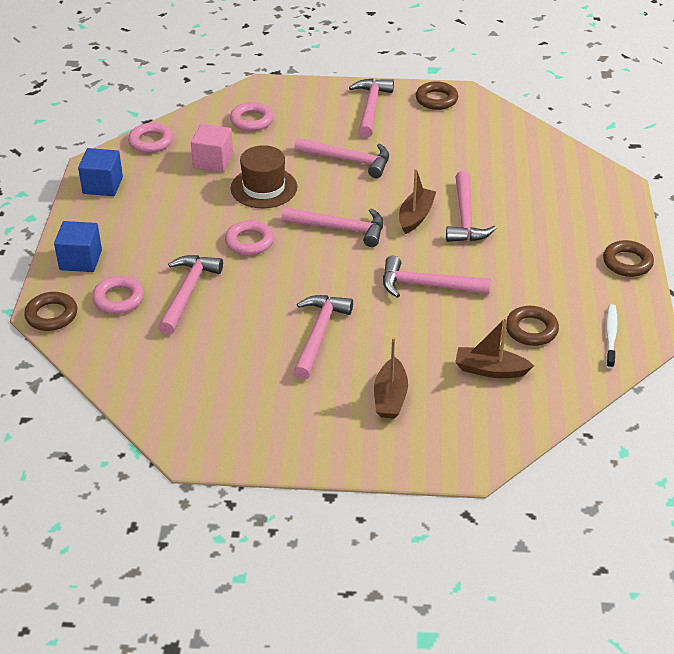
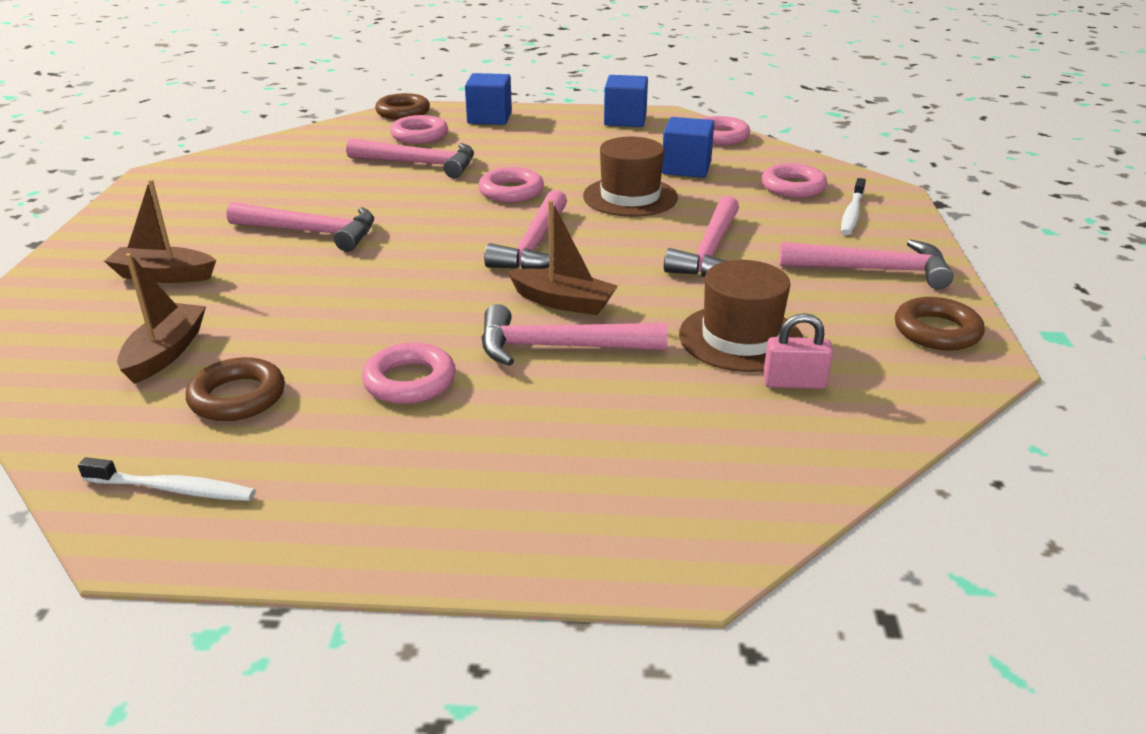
camera: 90 degrees right, 10 degrees down
pink cube [191,124,233,172] -> blue cube [662,117,714,178]
pink hammer [383,256,491,298] -> none
brown ring [603,240,654,277] -> none
none -> pink ring [362,343,456,404]
none -> brown hat [679,260,803,372]
none -> pink padlock [763,313,833,389]
none -> white toothbrush [841,178,866,235]

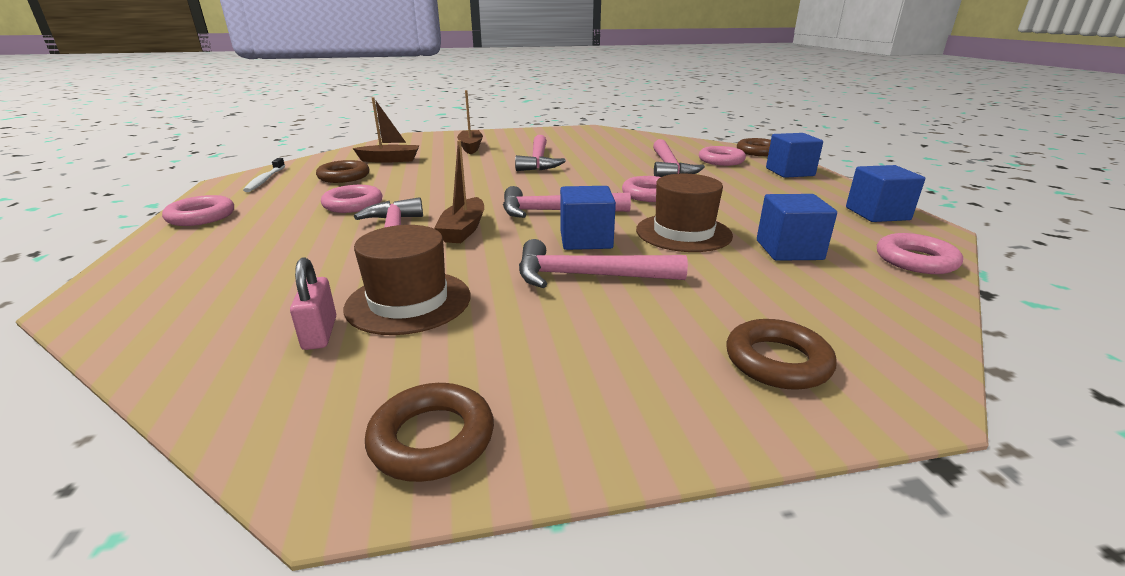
camera: 75 degrees right, 5 degrees down
pink ring [761,163,827,198] -> pink ring moved to [162,195,234,226]
pink hammer [779,239,953,289] -> none
white toothbrush [841,178,866,235] -> brown ring [727,319,837,390]
none -> blue cube [560,186,616,250]

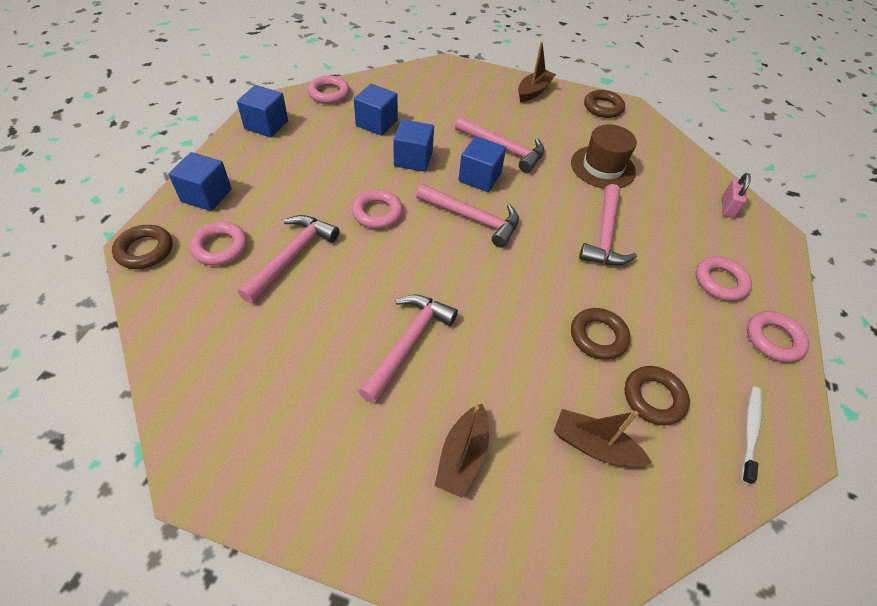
camera: 155 degrees left, 25 degrees up
pink padlock [290,257,336,350] -> pink padlock moved to [722,173,751,218]
pink ring [321,185,382,213] -> pink ring moved to [696,256,752,301]
brown boat [434,140,484,243] -> brown boat moved to [518,41,556,102]
brown hat [636,174,733,252] -> blue cube [393,120,434,172]
brown ring [727,319,837,390] -> brown ring moved to [571,308,630,360]

